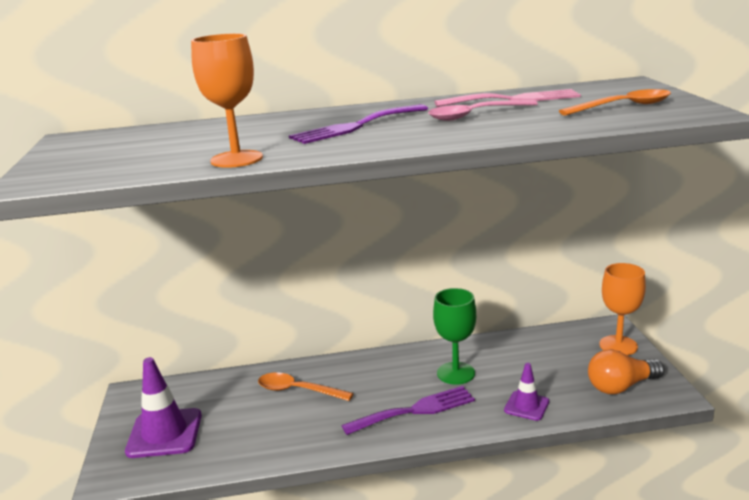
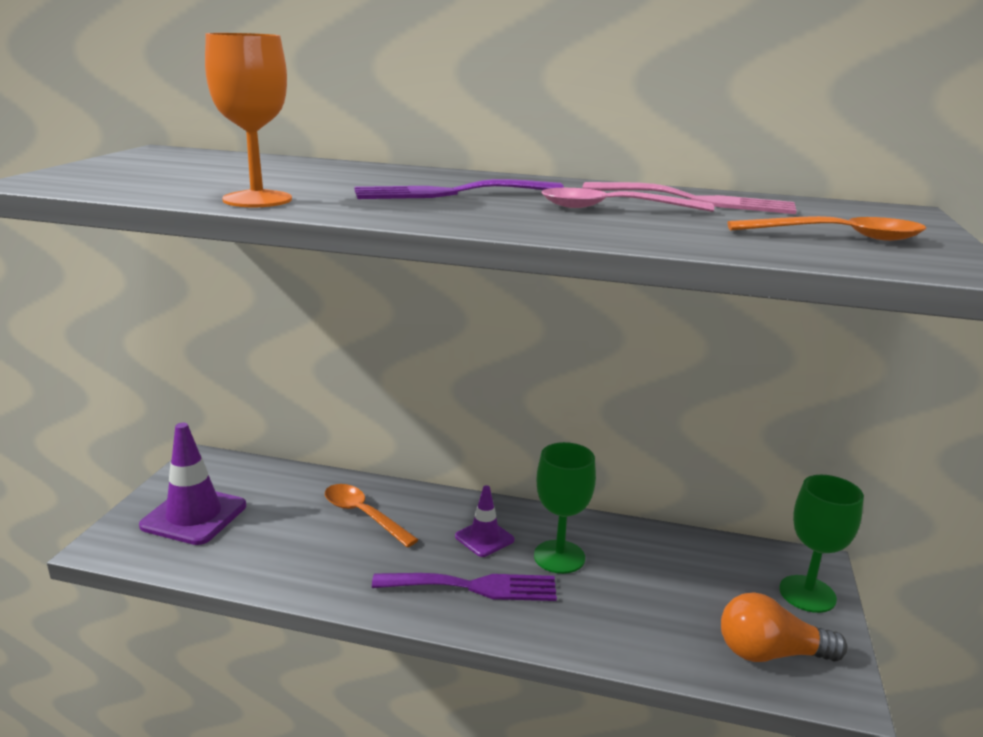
camera: 20 degrees right, 0 degrees up
purple traffic cone [504,363,549,421] -> purple traffic cone moved to [455,485,514,557]
orange goblet [599,263,646,355] -> green goblet [779,475,864,613]

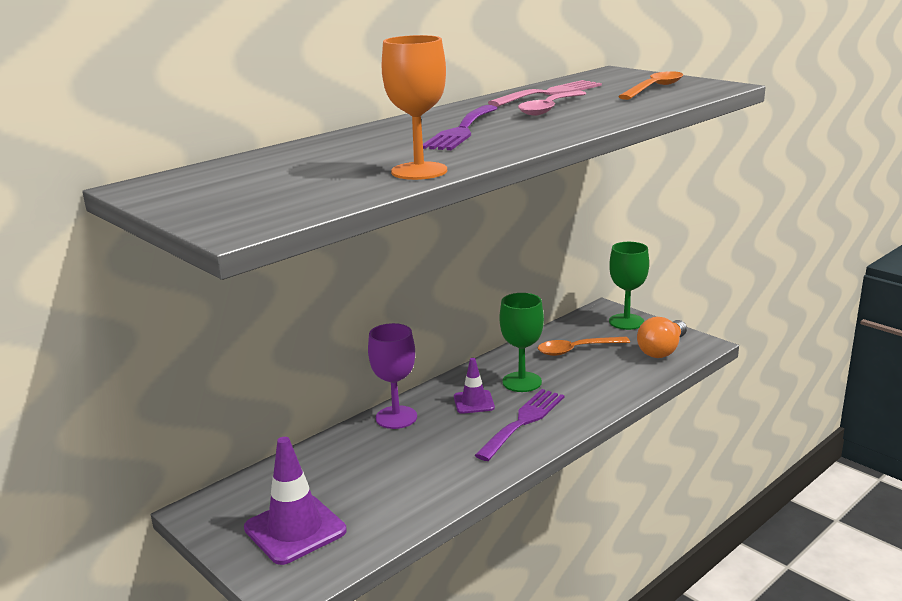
camera: 55 degrees left, 0 degrees up
orange spoon [325,484,419,547] -> orange spoon moved to [538,337,630,356]
none -> purple goblet [368,323,417,429]

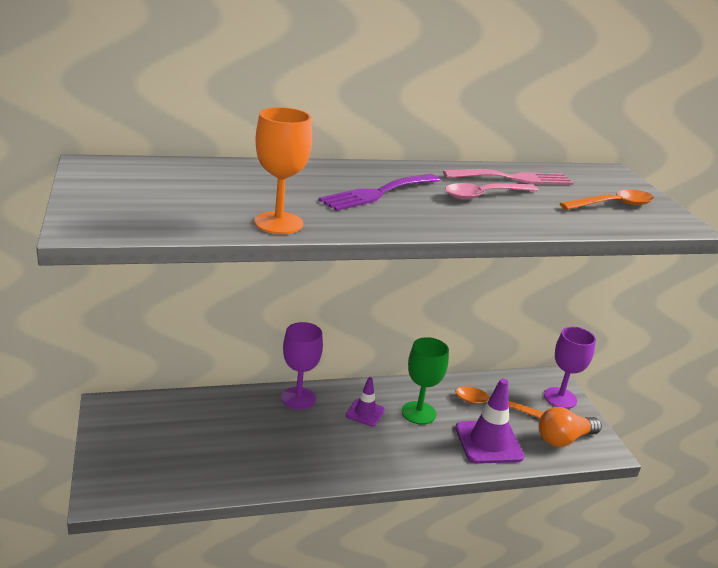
camera: 25 degrees right, 5 degrees up
purple traffic cone [244,437,347,565] -> purple traffic cone moved to [455,379,524,464]
purple fork [475,389,564,461] -> none
green goblet [609,242,649,330] -> purple goblet [544,327,596,409]

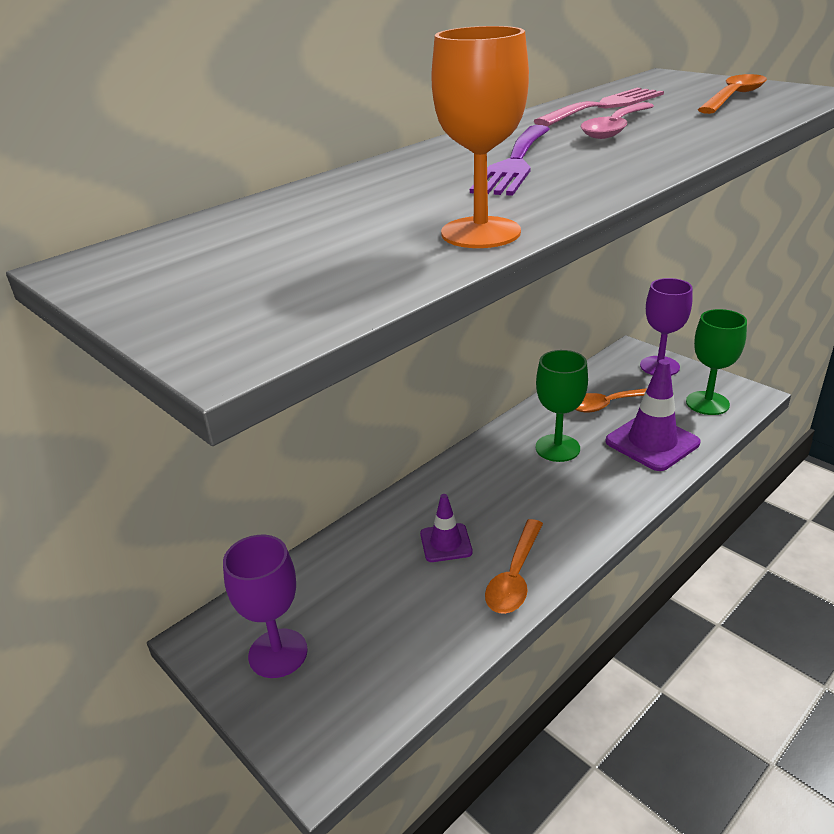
camera: 25 degrees left, 5 degrees up
purple goblet [281,322,323,410] -> purple goblet moved to [223,535,308,678]
purple traffic cone [346,377,385,427] -> purple traffic cone moved to [420,494,473,562]
orange light bulb [539,407,602,447] -> green goblet [686,309,747,415]
none -> orange spoon [485,519,543,614]

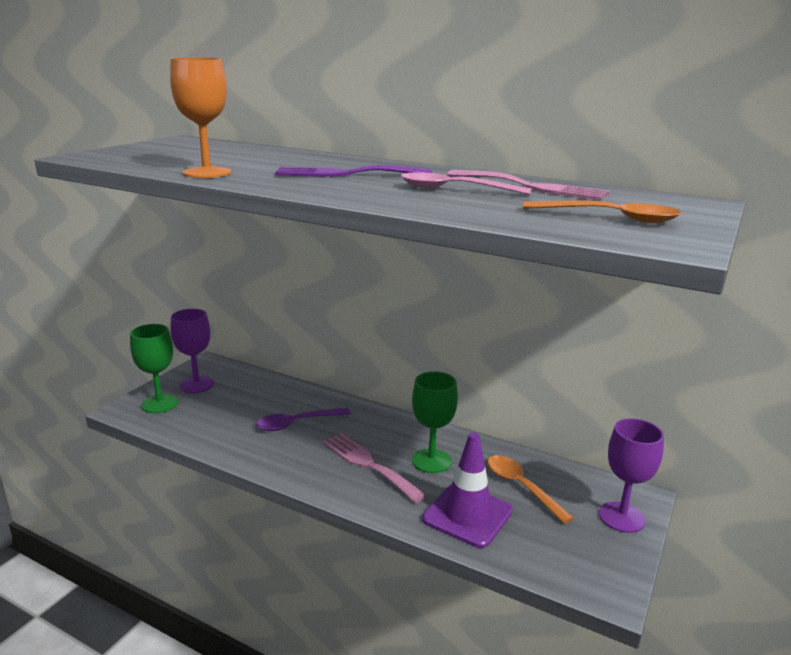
camera: 70 degrees right, 10 degrees down
purple traffic cone [420,494,473,562] -> purple spoon [256,407,351,431]
orange spoon [485,519,543,614] -> none
green goblet [686,309,747,415] -> green goblet moved to [130,324,178,413]
none -> pink fork [322,433,427,503]

